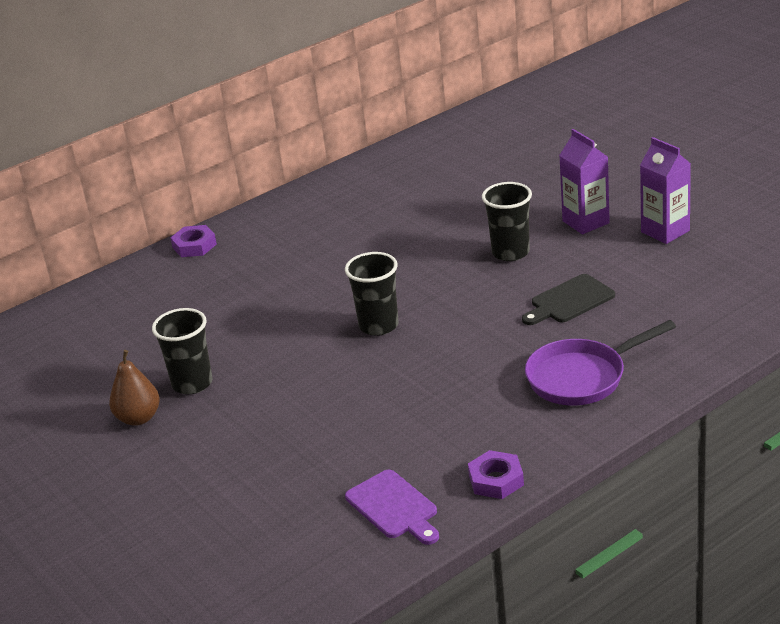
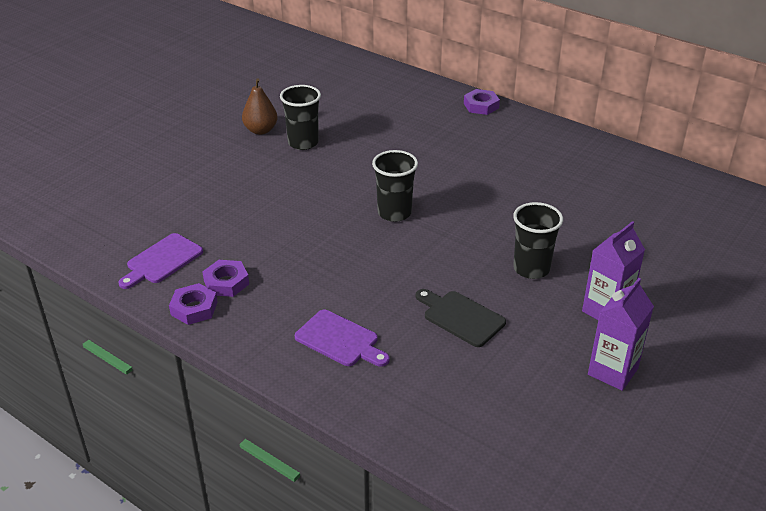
camera: 70 degrees right, 5 degrees up
purple pan [525,320,676,406] -> purple cutting board [295,310,389,367]
none -> purple nut [202,260,249,297]

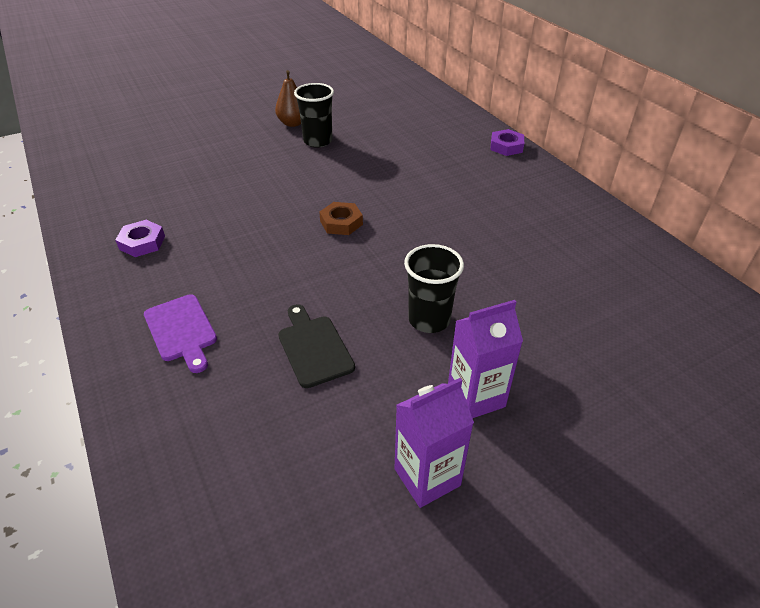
camera: 25 degrees right, 5 degrees up
purple cutting board [118,233,203,289] -> none
purple nut [169,283,218,325] -> none
black cup [372,150,418,222] -> brown nut [319,202,363,235]

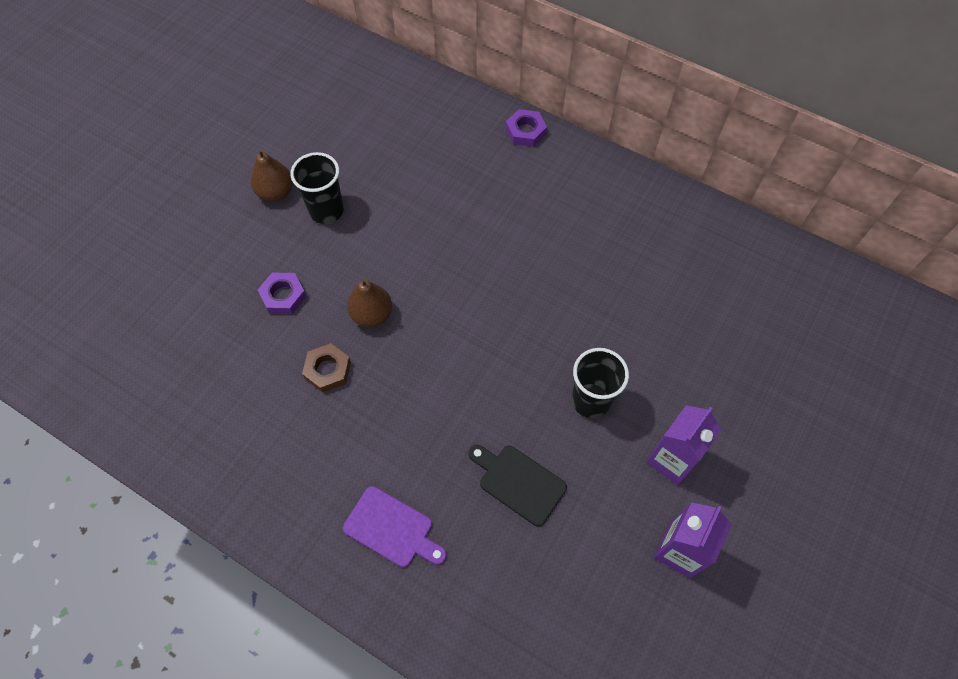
camera: 30 degrees left, 20 degrees up
purple nut [116,220,165,257] -> purple nut moved to [258,273,307,314]
brown nut [319,202,363,235] -> brown nut moved to [302,343,351,393]
none -> brown pear [347,278,392,327]

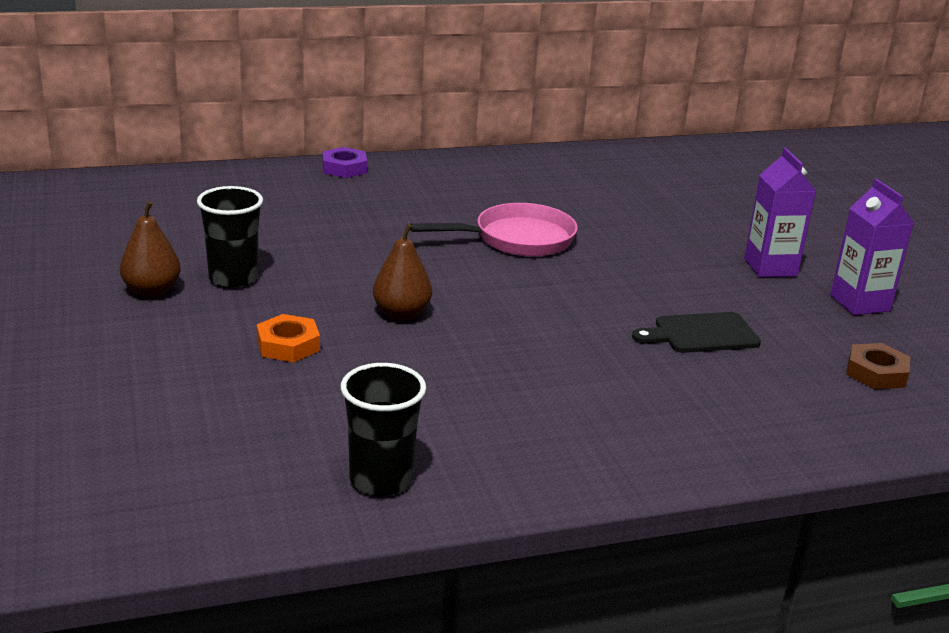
camera: 50 degrees left, 35 degrees down
purple nut [258,273,307,314] -> orange nut [257,314,320,362]
brown nut [302,343,351,393] -> brown nut moved to [846,343,910,389]
purple cutting board [343,486,447,567] -> none
black cup [572,348,629,418] -> black cup moved to [341,363,426,496]
none -> pink pan [410,203,578,257]

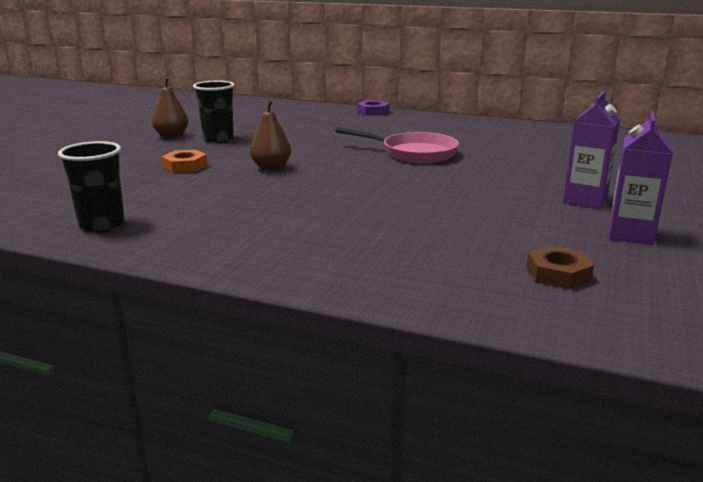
camera: 40 degrees right, 5 degrees down
black cutting board [632,312,761,353] -> none

